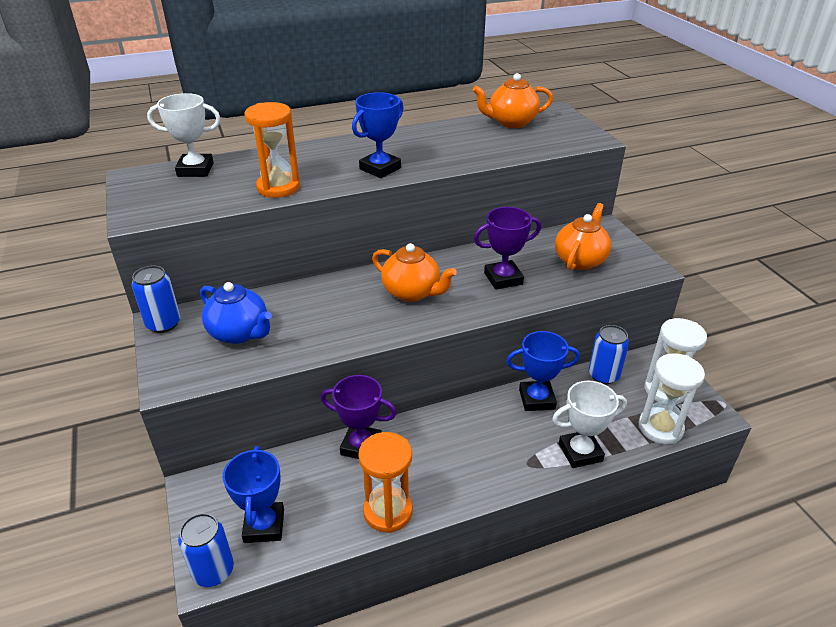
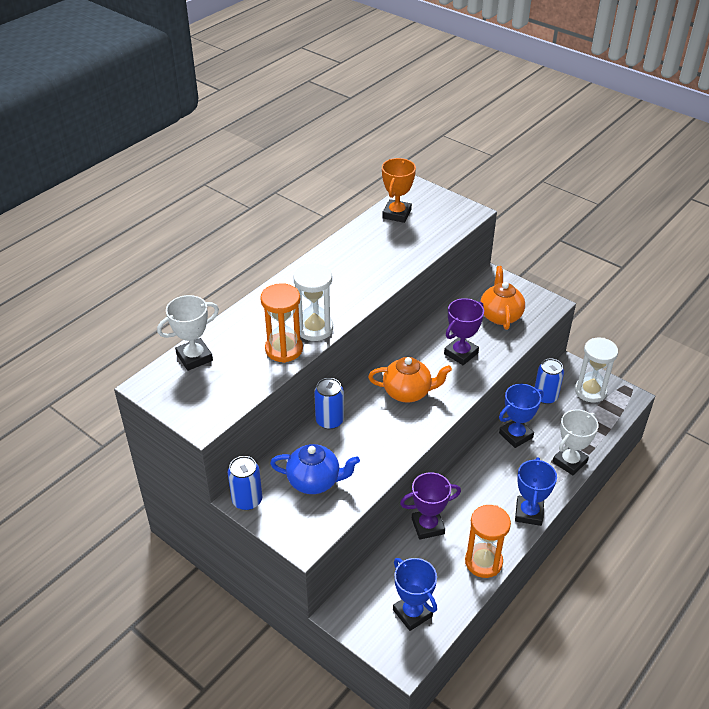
camera: 30 degrees left, 5 degrees up
blue can [178,513,234,587] -> blue can moved to [314,378,344,429]
blue trophy [352,92,404,178] -> blue trophy moved to [515,457,557,526]
orange teapot [473,73,553,128] -> orange trophy [382,158,416,223]
white hourglass [639,353,705,444] -> white hourglass moved to [293,263,333,341]

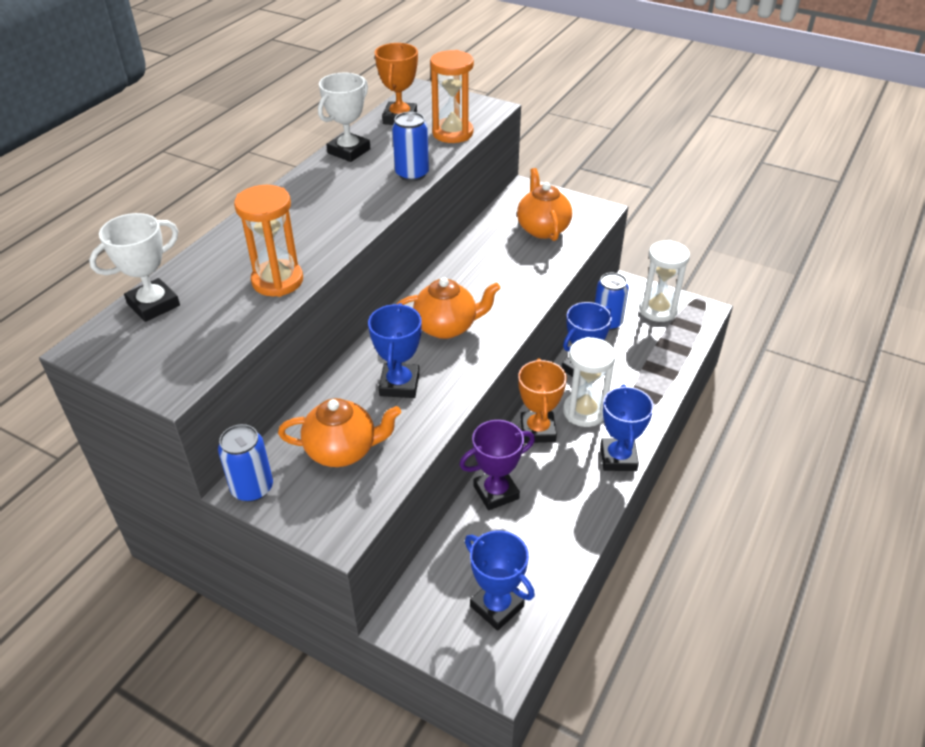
camera: 10 degrees left, 0 degrees up
blue teapot [270,444,360,494] -> orange teapot [278,398,401,467]
white hourglass [293,263,333,341] -> white hourglass moved to [563,337,616,427]
blue can [314,378,344,429] -> blue can moved to [392,112,429,181]
purple trophy [444,298,484,365] -> none
orange hourglass [465,505,511,578] -> orange hourglass moved to [430,50,474,143]
white trophy [553,410,599,475] -> white trophy moved to [318,73,370,162]
none -> blue trophy [368,303,422,398]
none -> orange trophy [518,358,567,443]

